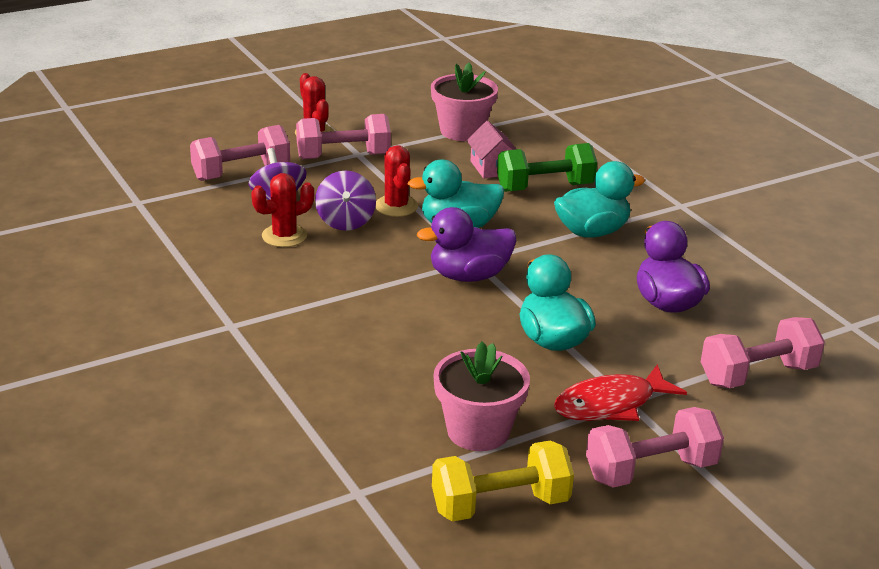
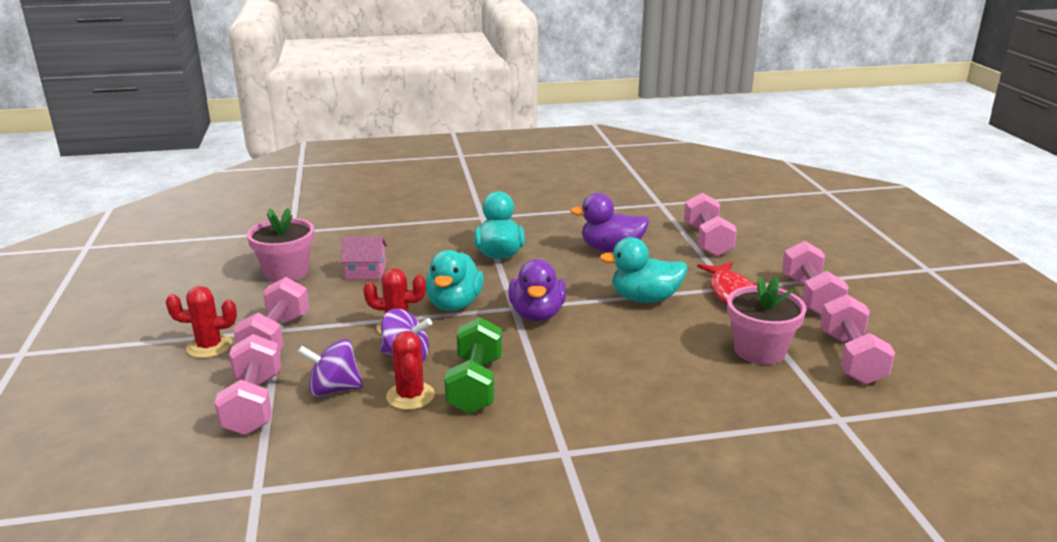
camera: 70 degrees left, 5 degrees down
yellow dumbbell [432,441,574,522] -> pink dumbbell [820,294,895,385]
green dumbbell [497,143,597,192] -> green dumbbell moved to [444,317,502,414]

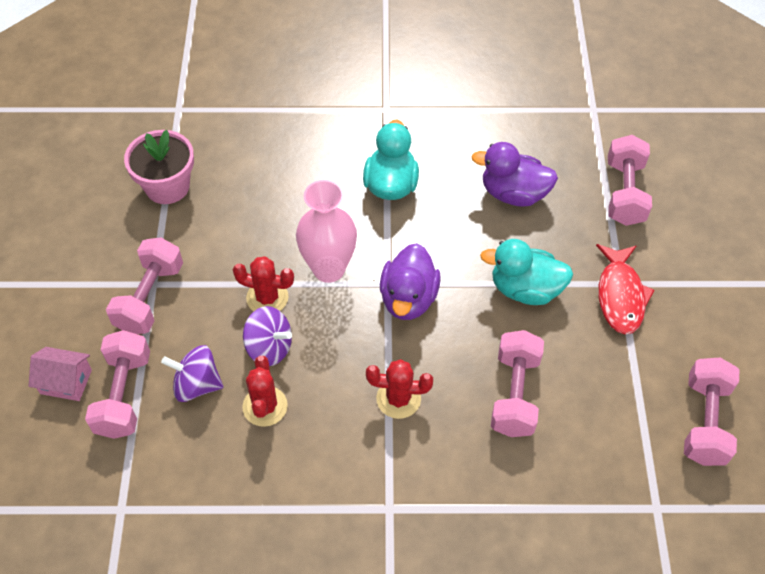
camera: 10 degrees right, 30 degrees up
red cactus [166,286,237,358] -> red cactus moved to [366,359,433,419]
pink house [340,237,387,279] -> pink house moved to [29,347,92,401]
turquoise duck [426,250,484,311] -> pink vase [296,180,357,283]
green dumbbell [444,317,502,414] -> none
pink flower pot [727,276,807,365] -> none
pink dumbbell [782,241,849,316] -> pink dumbbell moved to [491,330,544,437]

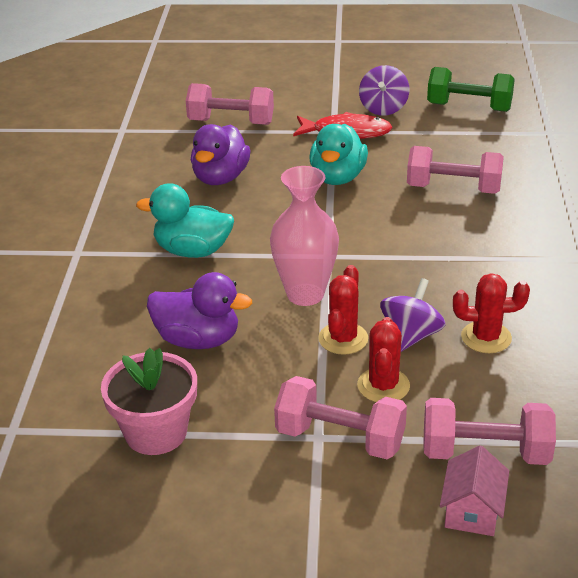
camera: 85 degrees left, 20 degrees down
purple spinning top [161,345,223,402] -> purple spinning top moved to [359,65,409,116]
red cactus [366,359,433,419] -> red cactus moved to [357,317,410,402]
purple duck [380,243,441,320] -> purple duck moved to [147,272,252,349]
pink dumbbell [684,358,740,466] -> green dumbbell [427,67,515,112]

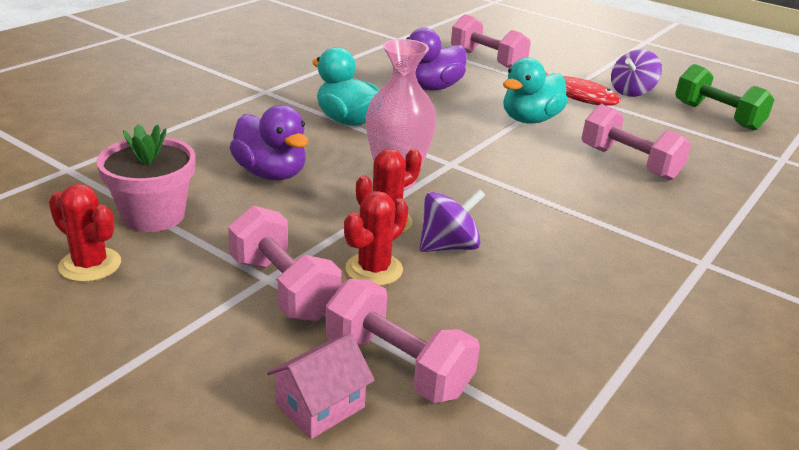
camera: 30 degrees right, 5 degrees down
red cactus [453,273,530,353] -> red cactus moved to [49,184,121,282]

